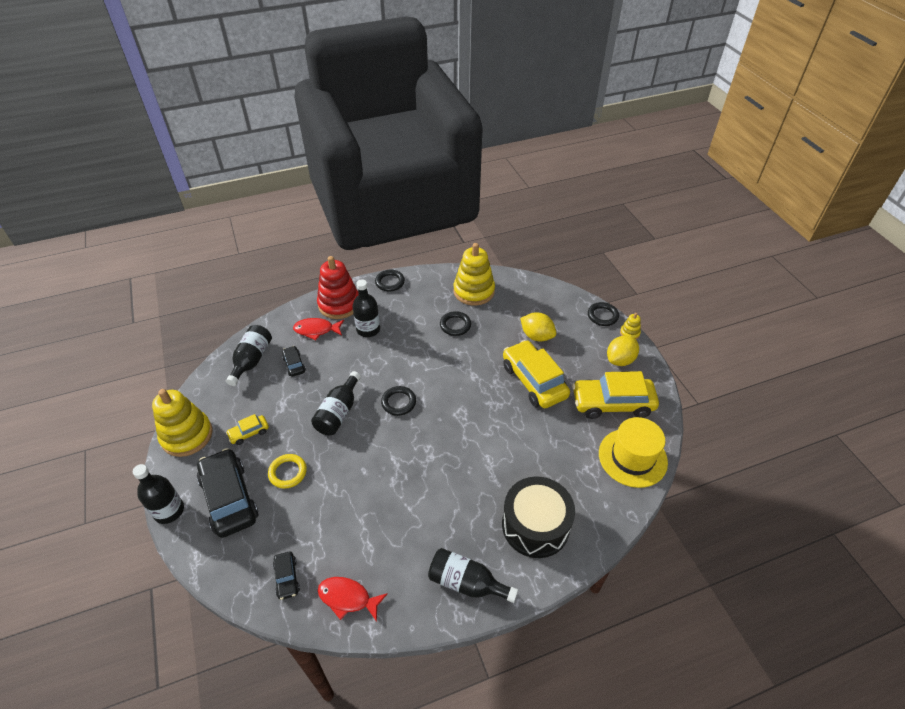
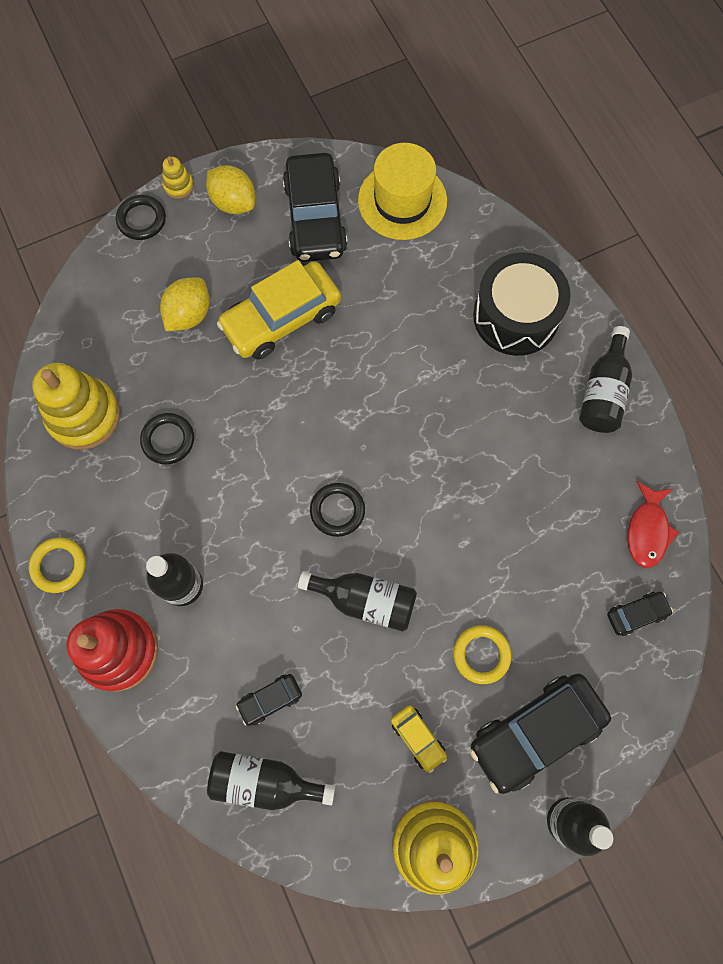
camera: 95 degrees left, 25 degrees up
red fish [293,318,344,340] -> none
black ring [375,270,405,292] -> yellow ring [29,537,86,593]
yellow car [572,371,659,419] -> black car [283,153,348,262]

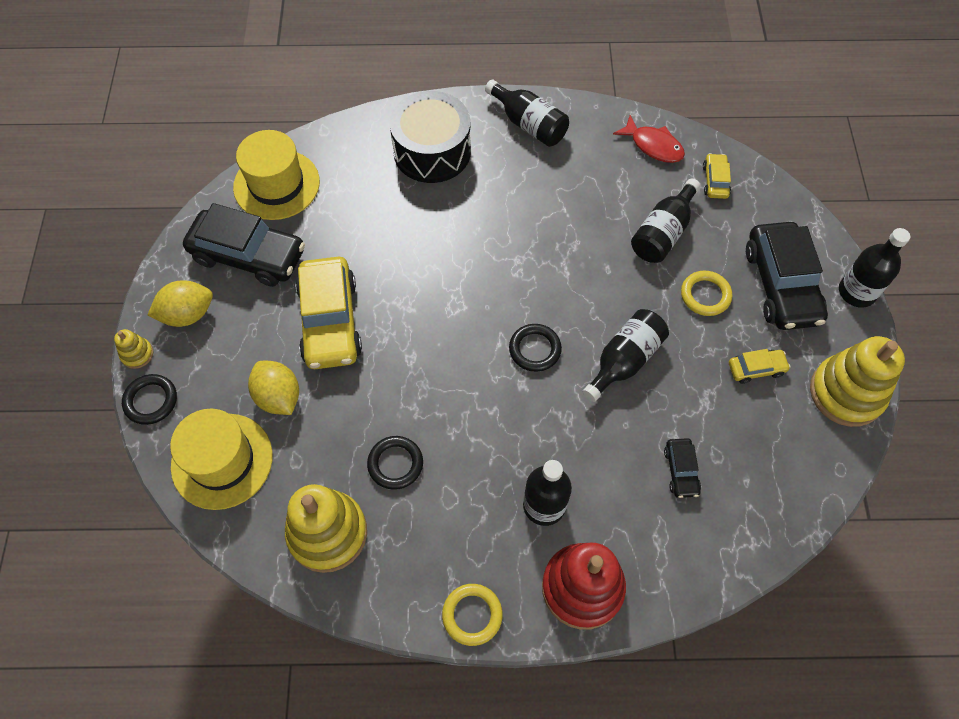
camera: 65 degrees left, 10 degrees down
black bottle [207,751,335,810] -> black bottle moved to [631,179,701,263]
black car [607,592,673,636] -> yellow car [703,153,731,199]
none -> yellow hat [170,409,273,510]

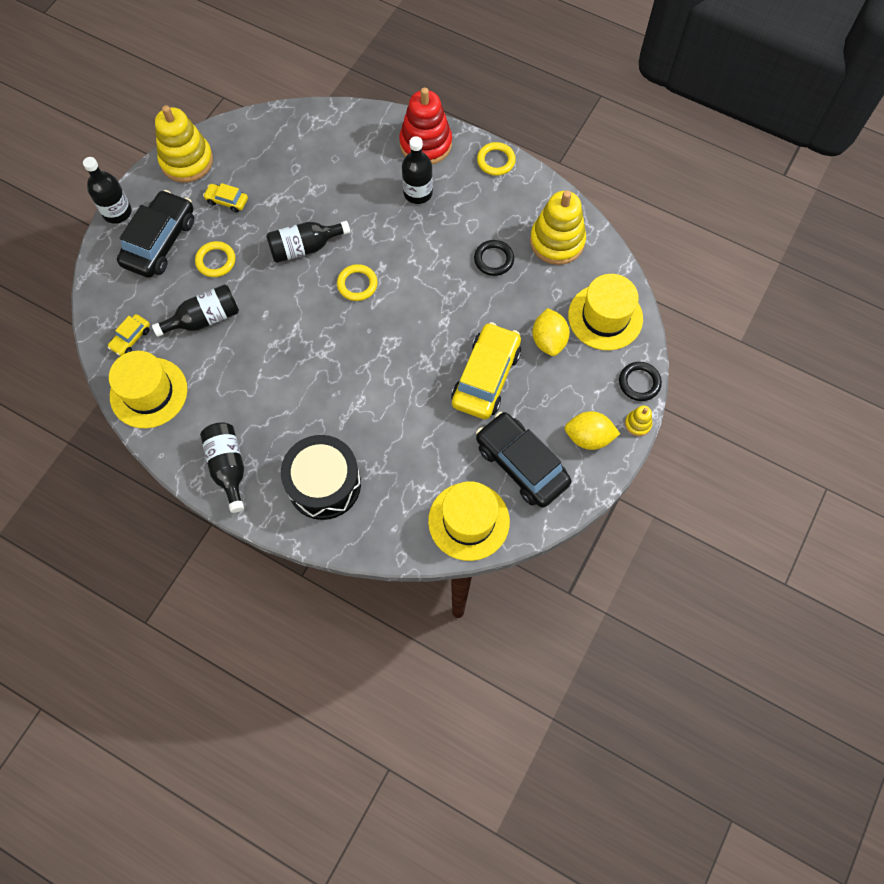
camera: 150 degrees left, 5 degrees up
black ring [509,324,562,372] -> yellow ring [337,264,378,301]
red fish [613,115,685,163] -> yellow hat [109,351,187,428]
black car [664,438,701,498] -> none

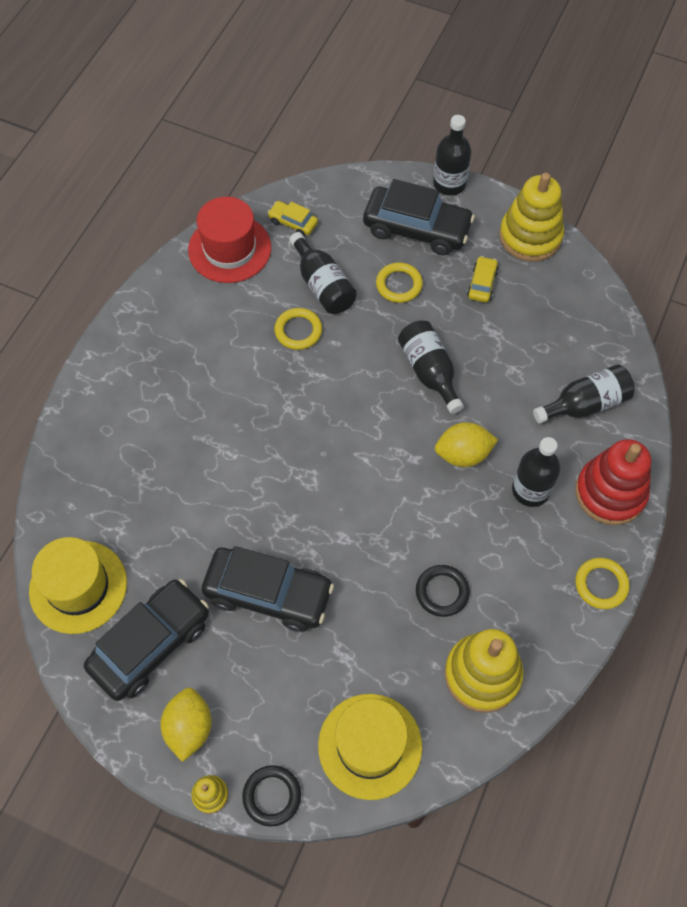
camera: 85 degrees right, 5 degrees down
yellow hat [109,351,187,428] -> red hat [188,197,271,283]
black bottle [200,422,244,513] -> black bottle moved to [533,364,635,423]
black drum [281,435,361,520] -> none
yellow ring [337,264,378,301] -> yellow ring moved to [274,308,322,350]
yellow car [451,322,521,419] -> black car [202,546,334,632]
yellow lemon [532,308,570,356] -> yellow lemon moved to [435,422,498,467]

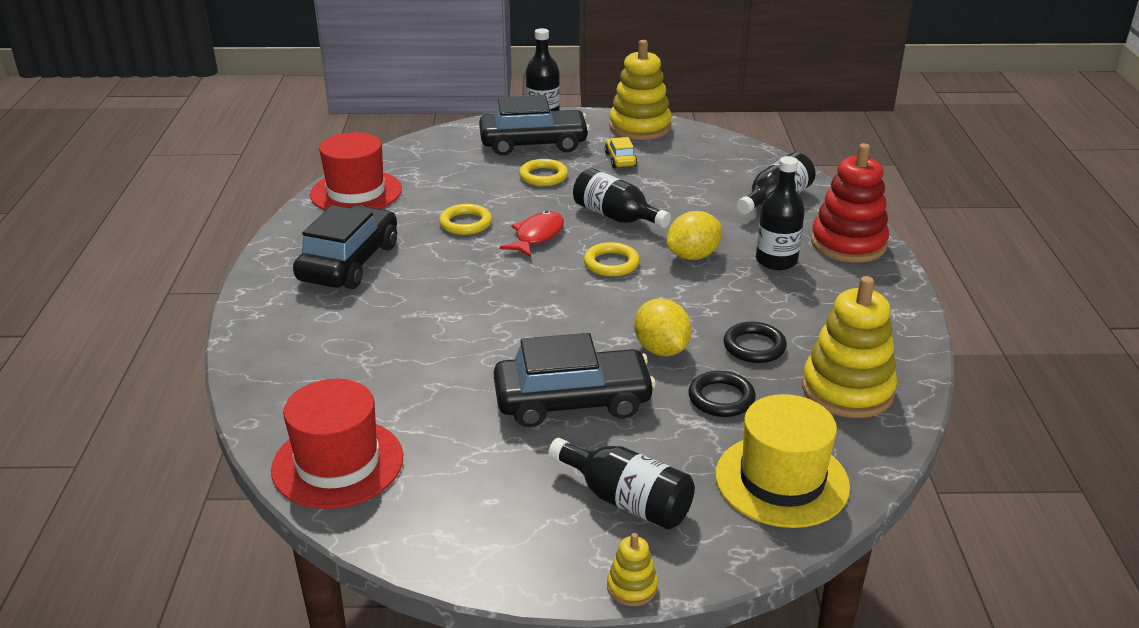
camera: 25 degrees left, 30 degrees down
yellow hat [29,537,127,634] -> red hat [271,379,403,509]
black car [84,579,209,701] -> black car moved to [293,205,397,289]
yellow lemon [160,688,212,762] -> yellow lemon moved to [634,298,692,356]
black ring [242,765,301,827] -> black ring moved to [688,371,756,417]
yellow car [268,201,318,236] -> none
black bottle [289,232,357,314] -> black bottle moved to [548,438,695,530]
yellow ring [575,558,630,609] -> yellow ring moved to [584,242,640,277]
none -> red fish [499,211,564,257]

